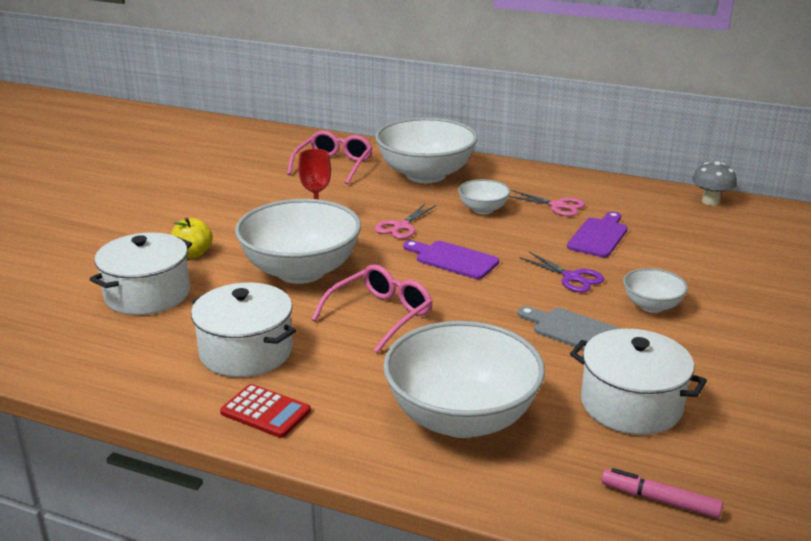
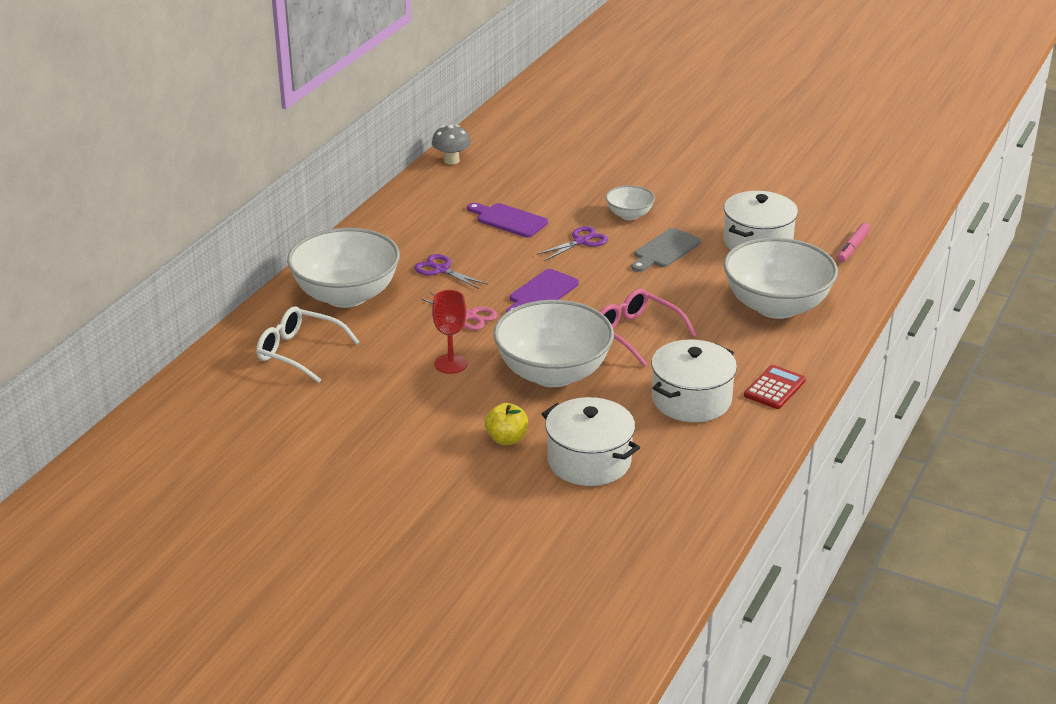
camera: 85 degrees left, 5 degrees up
pink glasses [287,131,373,184] -> white glasses [256,306,359,383]
white bowl [458,179,510,214] -> purple scissors [414,254,488,289]
pink scissors [509,190,585,216] -> none

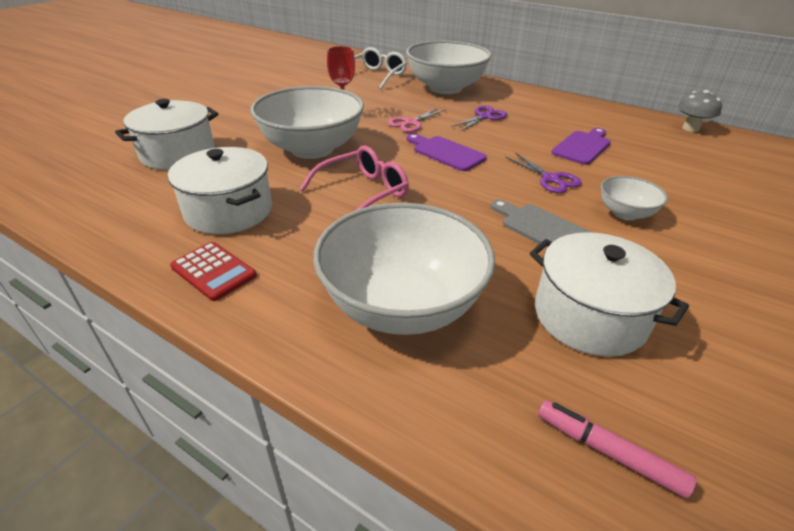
camera: 95 degrees right, 5 degrees up
yellow apple [485,403,528,445] -> none

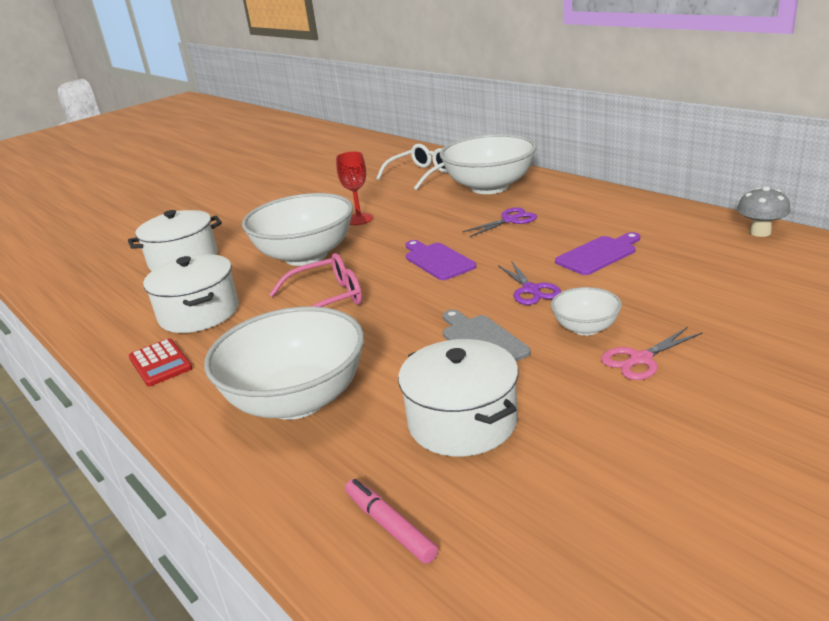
camera: 20 degrees right, 10 degrees down
pink scissors [388,108,446,132] -> pink scissors moved to [601,327,703,380]

